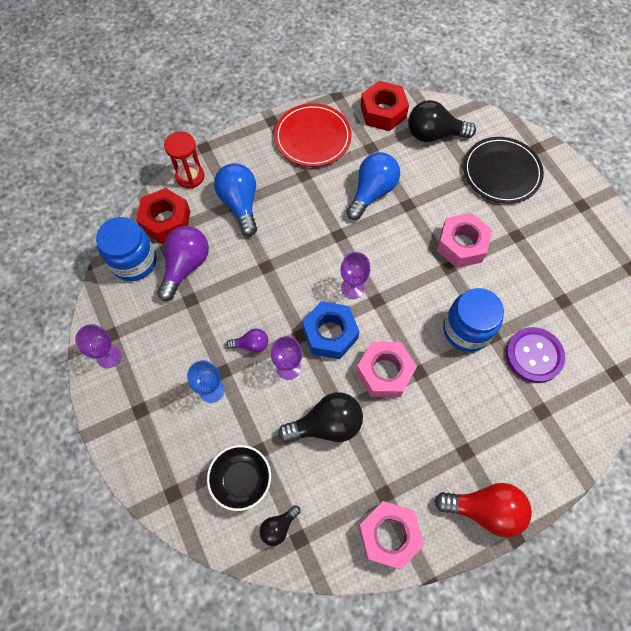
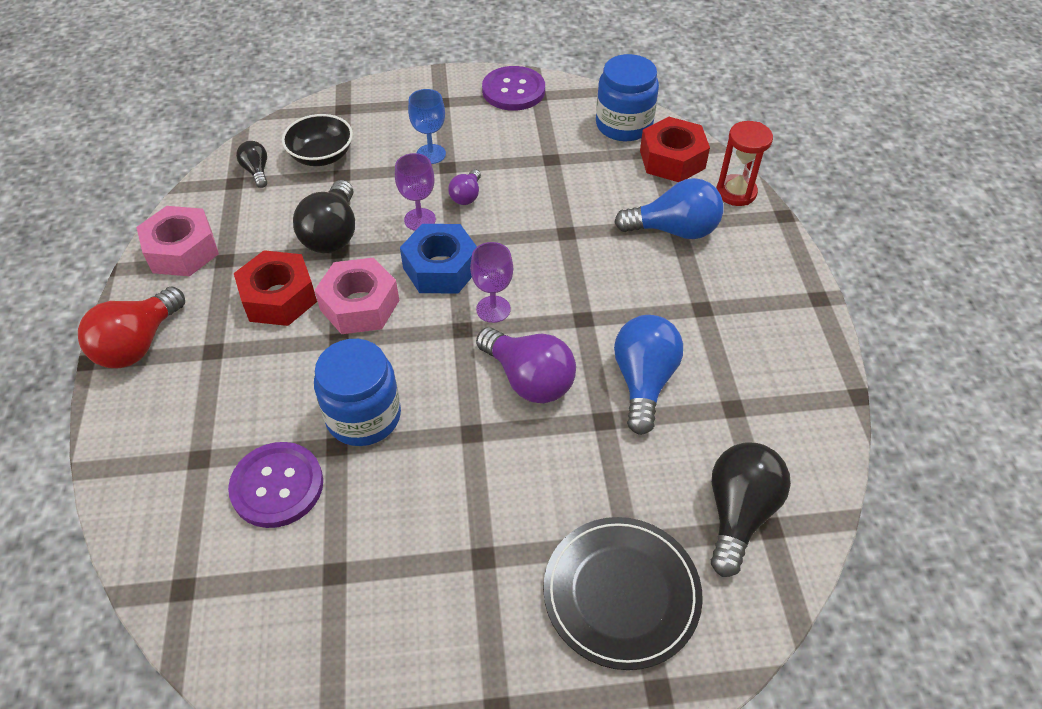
camera: 110 degrees right, 15 degrees down
purple goblet [75,324,121,368] -> purple button [482,66,545,111]
purple light bulb [157,226,209,301] -> purple light bulb moved to [476,327,576,403]
red plate [274,104,352,167] -> none
blue light bulb [346,152,400,220] -> blue light bulb turned 135 degrees counterclockwise [614,315,683,435]
red nut [360,81,409,131] -> red nut moved to [234,250,317,326]
pink nut [436,213,492,268] -> none

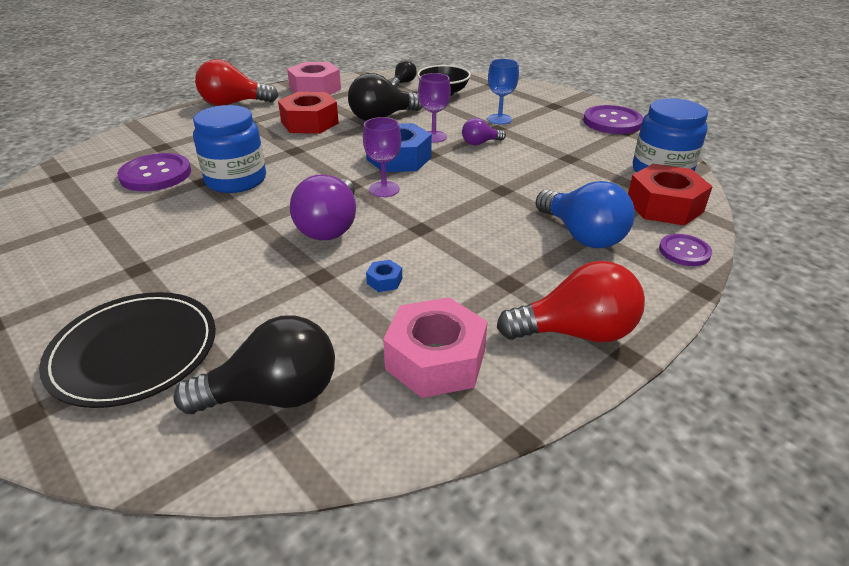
camera: 55 degrees right, 15 degrees down
pink nut [315,258,399,334] -> pink nut moved to [383,297,488,398]
blue light bulb [614,315,683,435] -> blue nut [366,260,402,292]
red hourglass [717,121,773,206] -> purple button [659,234,712,266]
none -> red light bulb [497,261,645,342]

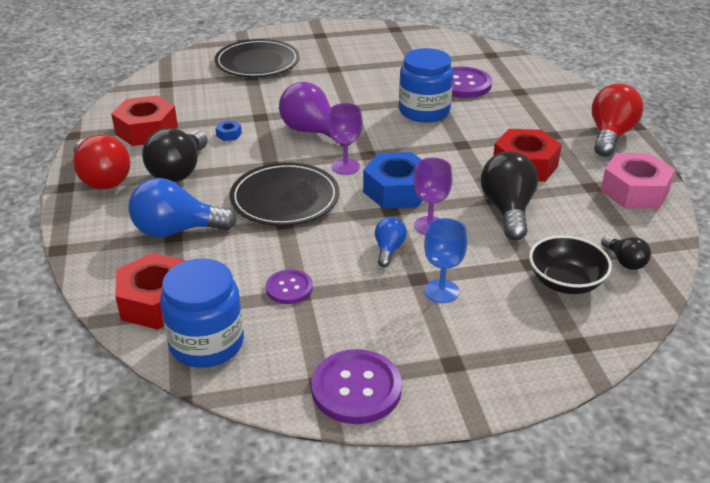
camera: 120 degrees right, 0 degrees up
black light bulb [173,315,335,414] -> black light bulb moved to [142,128,208,182]
pink nut [383,297,488,398] -> red nut [111,95,178,146]
purple light bulb [462,118,506,145] -> blue light bulb [375,217,407,267]
red light bulb [497,261,645,342] -> red light bulb turned 60 degrees counterclockwise [73,134,130,190]
purple button [659,234,712,266] -> purple button moved to [266,269,313,304]
none -> black plate [230,162,340,226]

